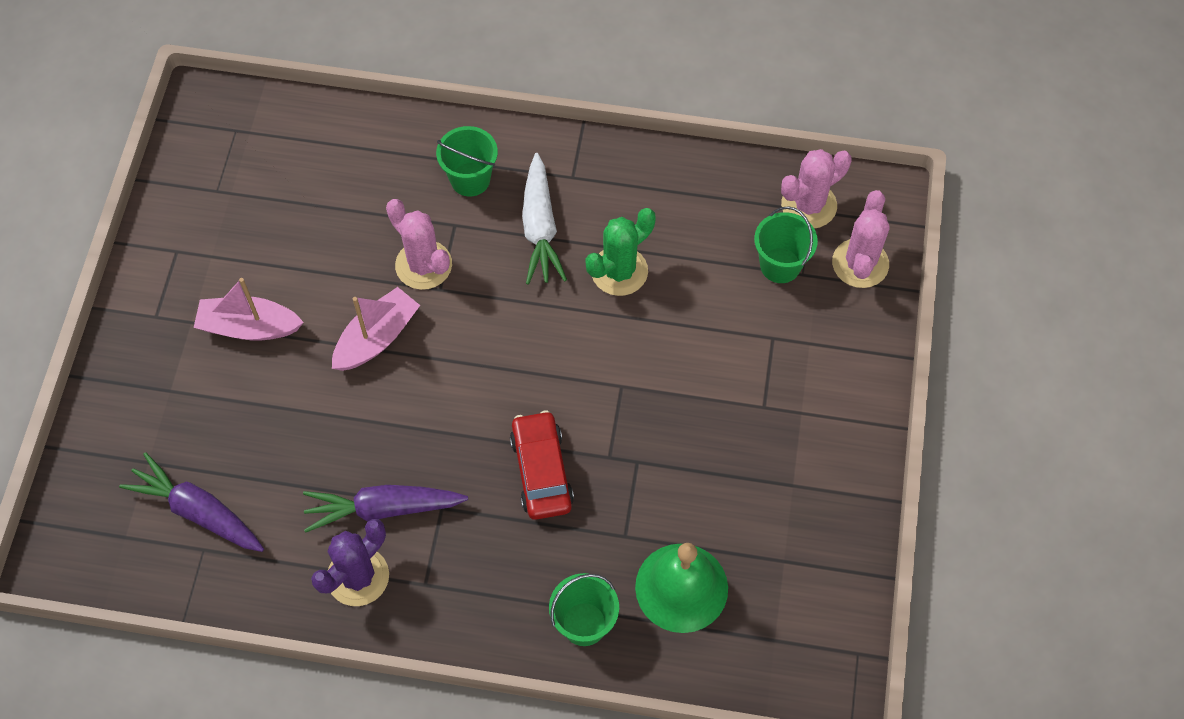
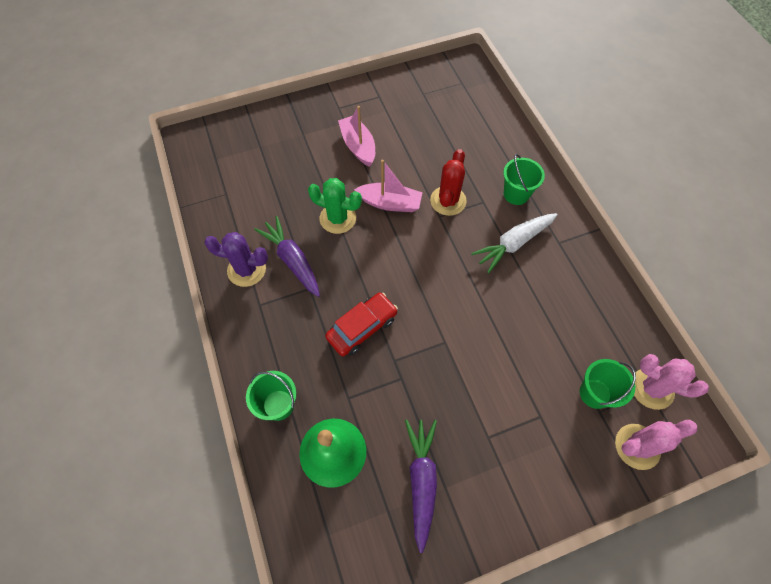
camera: 60 degrees right, 0 degrees up
purple carrot [119,453,264,552] -> purple carrot moved to [405,419,437,553]
pink cactus [386,199,452,290] -> red cactus [430,149,467,216]
green cactus [586,208,656,296] -> green cactus moved to [308,178,362,234]

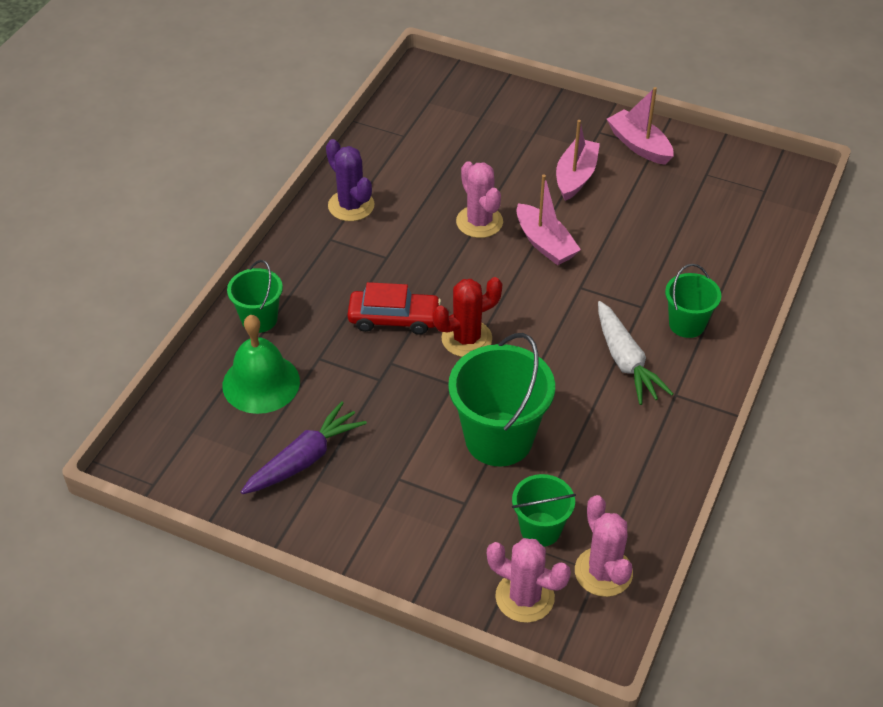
camera: 45 degrees right, 15 degrees down
purple carrot [254,216,320,297] -> none
green cactus [308,178,362,234] -> pink cactus [456,161,503,238]
red cactus [430,149,467,216] -> red cactus moved to [433,277,502,357]
white carrot [471,213,558,273] -> white carrot turned 120 degrees counterclockwise [598,301,673,405]
none -> green bucket [448,333,555,466]
none -> pink boat [607,87,673,165]

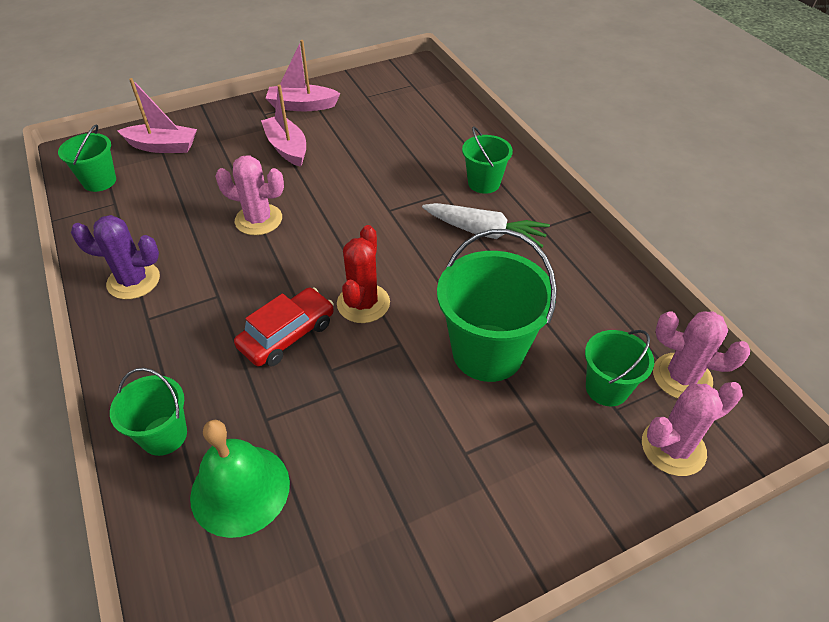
camera: 50 degrees left, 0 degrees up
purple carrot [241,401,367,494] -> none
pink boat [516,175,581,265] -> pink boat moved to [118,78,197,153]
none -> green bucket [58,124,116,192]

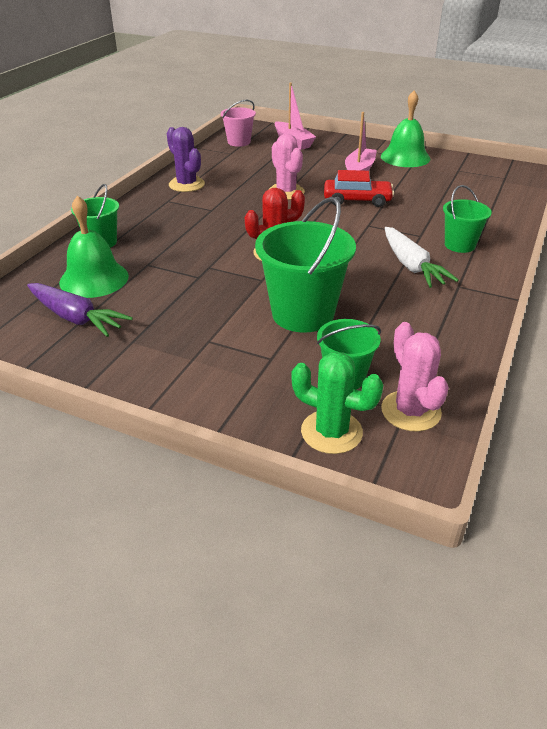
camera: 50 degrees right, 10 degrees down
green bucket [58,124,116,192] -> pink bucket [221,100,256,147]
red car [234,288,334,367] -> red car moved to [324,170,394,207]
pink boat [265,40,341,111] -> green bell [381,90,430,167]
pink cactus [642,382,743,476] -> green cactus [291,352,383,454]
none -> purple carrot [27,283,133,337]

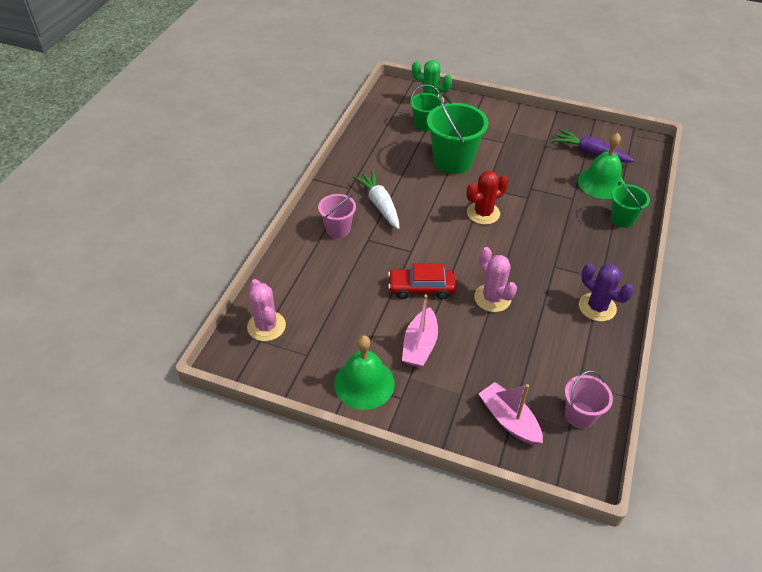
camera: 175 degrees right, 10 degrees up
pink cactus [381,322,449,432] -> pink cactus moved to [247,279,286,341]
green bucket [443,185,492,253] -> pink bucket [318,194,356,238]

